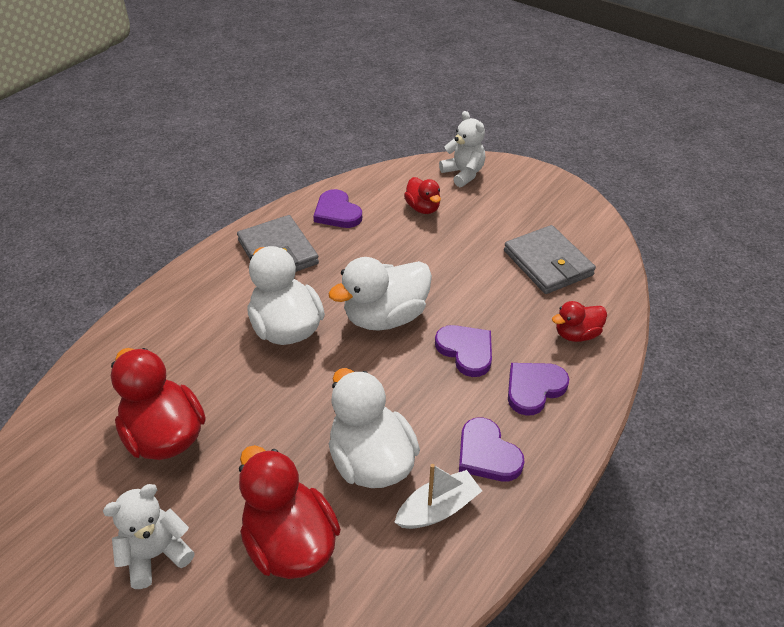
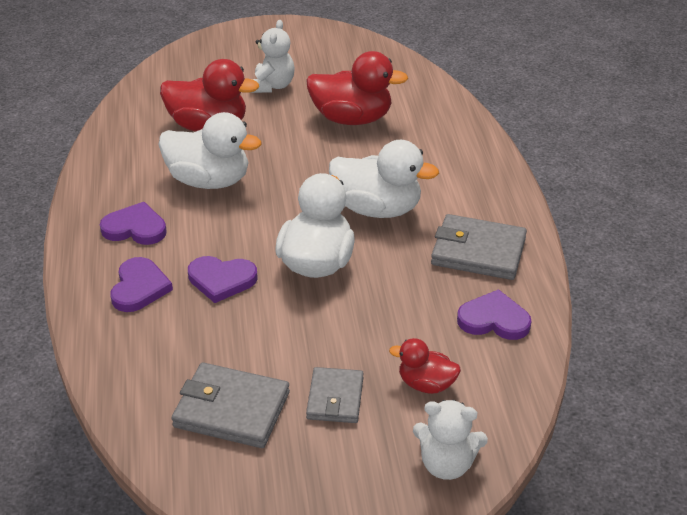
camera: 135 degrees right, 5 degrees down
white boat [394,464,482,529] -> none
red duck [552,301,607,342] -> none
none -> grey wallet [306,367,364,423]

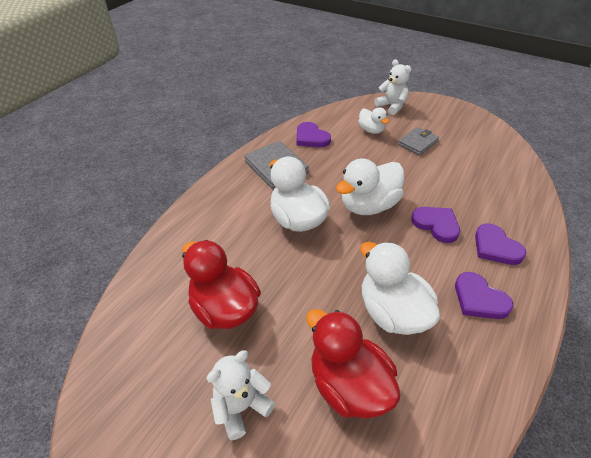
camera: 140 degrees left, 5 degrees up
purple heart [110,257,173,312] -> purple heart turned 75 degrees counterclockwise [475,224,526,265]
grey wallet [172,362,290,448] -> none
red duck [389,338,461,394] -> white duck [358,107,389,134]

